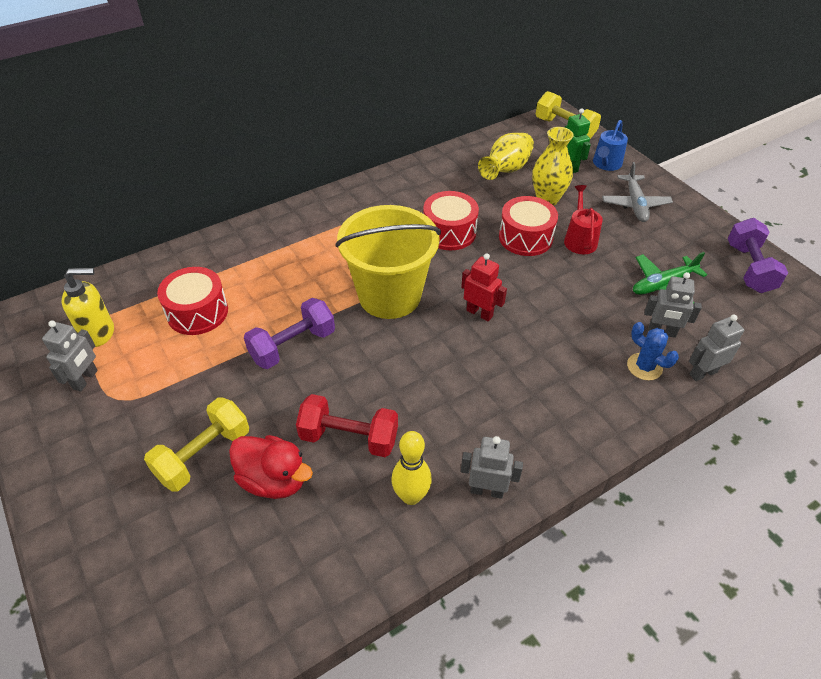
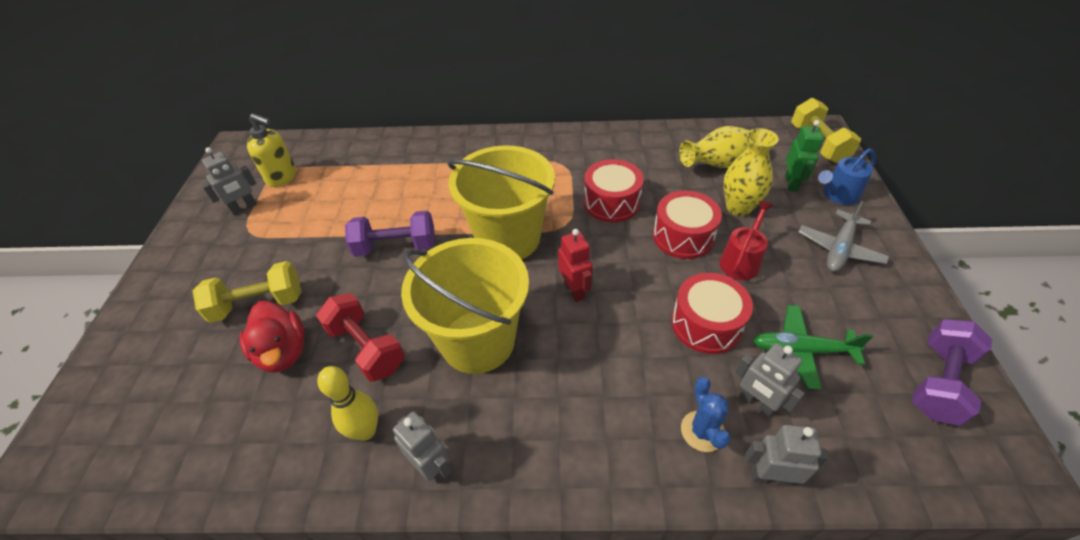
camera: 35 degrees right, 0 degrees up
red drum [157,267,228,335] -> red drum moved to [671,273,753,354]
none -> yellow bucket [401,238,529,374]

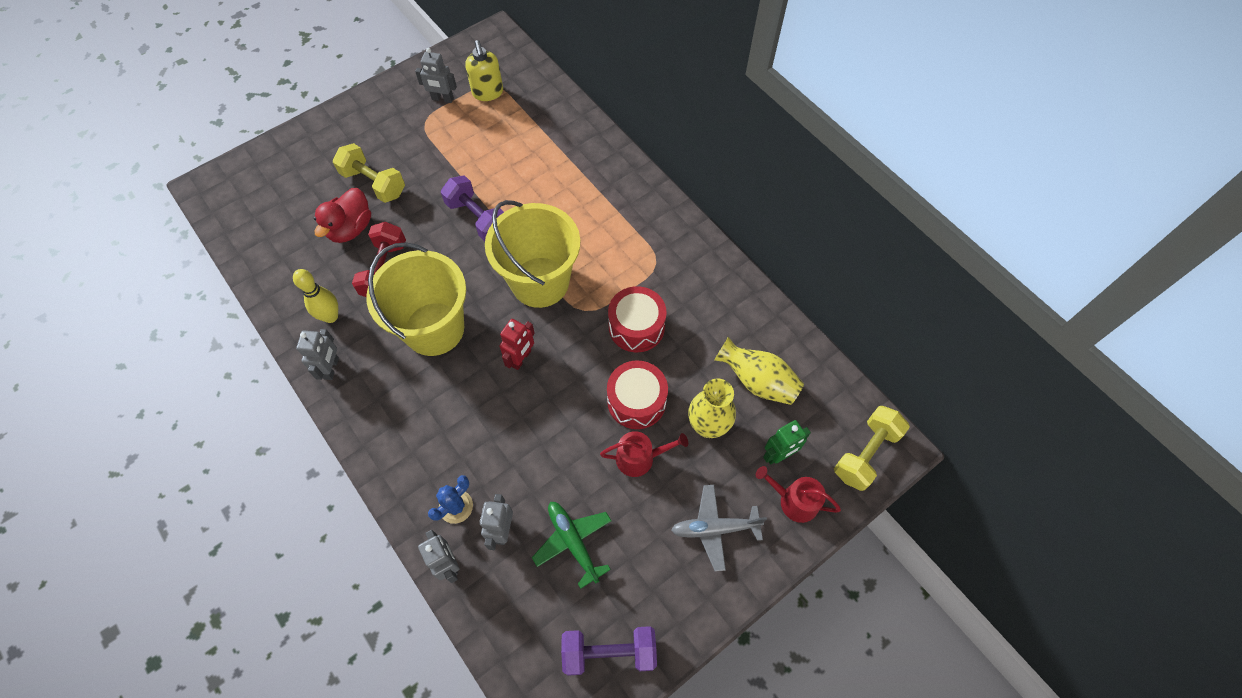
camera: 50 degrees right, 15 degrees up
red drum [671,273,753,354] -> none
blue watering can [818,148,876,205] -> red watering can [756,466,841,523]

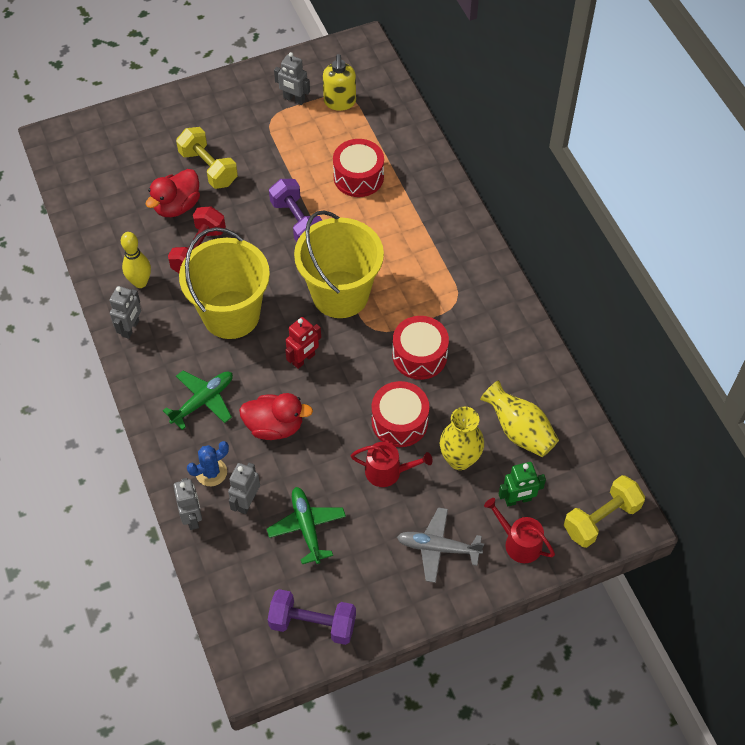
camera: 15 degrees right, 5 degrees down
none -> green plane [163,371,233,430]
none -> red duck [239,393,313,440]
none -> red drum [333,139,384,197]

